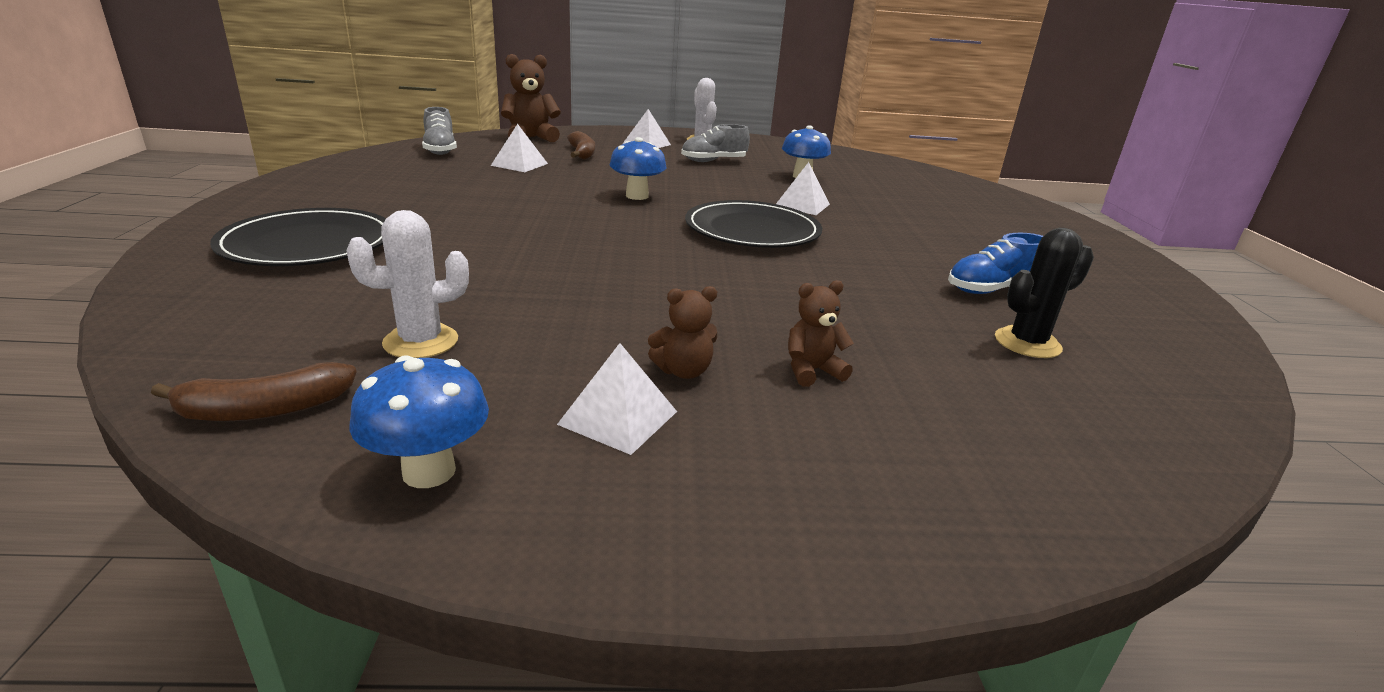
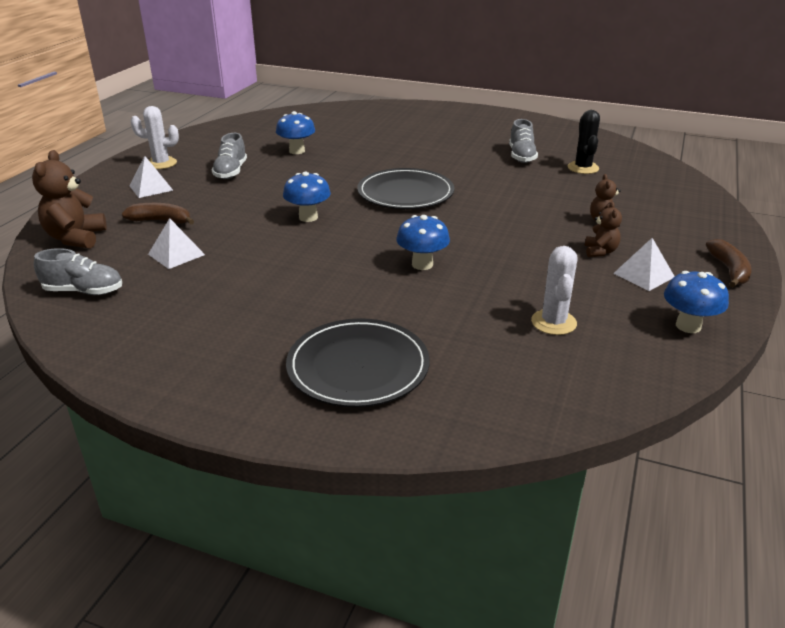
camera: 65 degrees left, 5 degrees up
brown banana [151,362,356,421] -> brown banana moved to [706,239,752,287]
white pyramid [776,162,830,215] -> none
blue shoe [948,233,1043,294] -> grey shoe [509,119,538,163]
none -> blue mushroom [396,215,450,270]

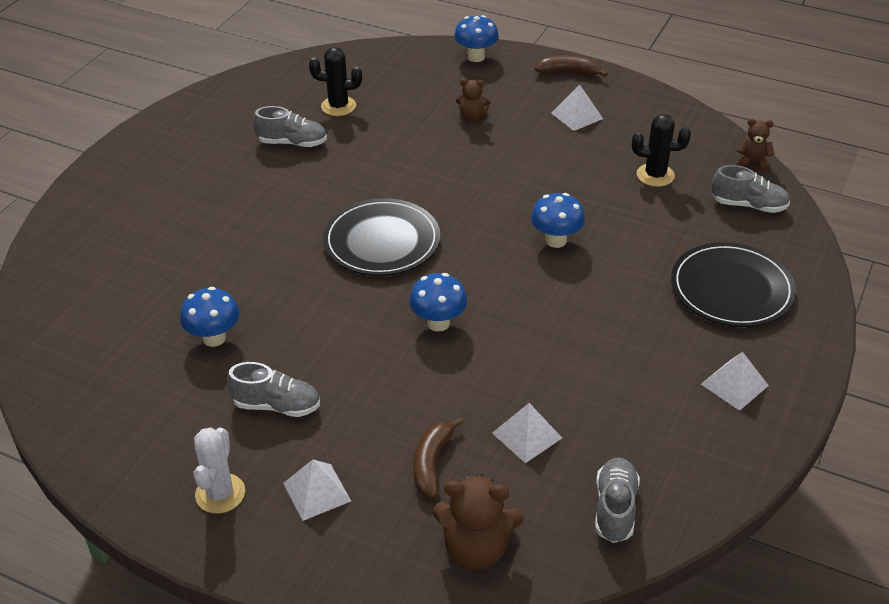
camera: 85 degrees left, 10 degrees up
white cactus [531,246,578,335] -> black cactus [632,114,691,187]
brown teddy bear [585,202,622,257] -> brown teddy bear moved to [737,119,774,172]
blue mushroom [664,271,729,333] -> blue mushroom moved to [454,15,499,62]
none -> white pyramid [701,352,769,411]
none -> grey shoe [711,165,790,213]

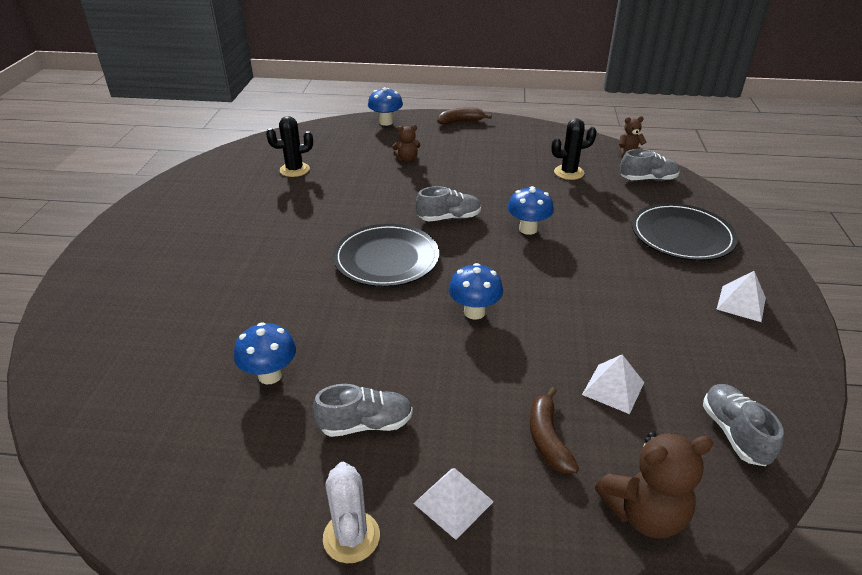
camera: 20 degrees left, 5 degrees down
grey shoe [253,106,327,147] -> grey shoe moved to [416,186,481,221]
white pyramid [551,85,603,131] -> none

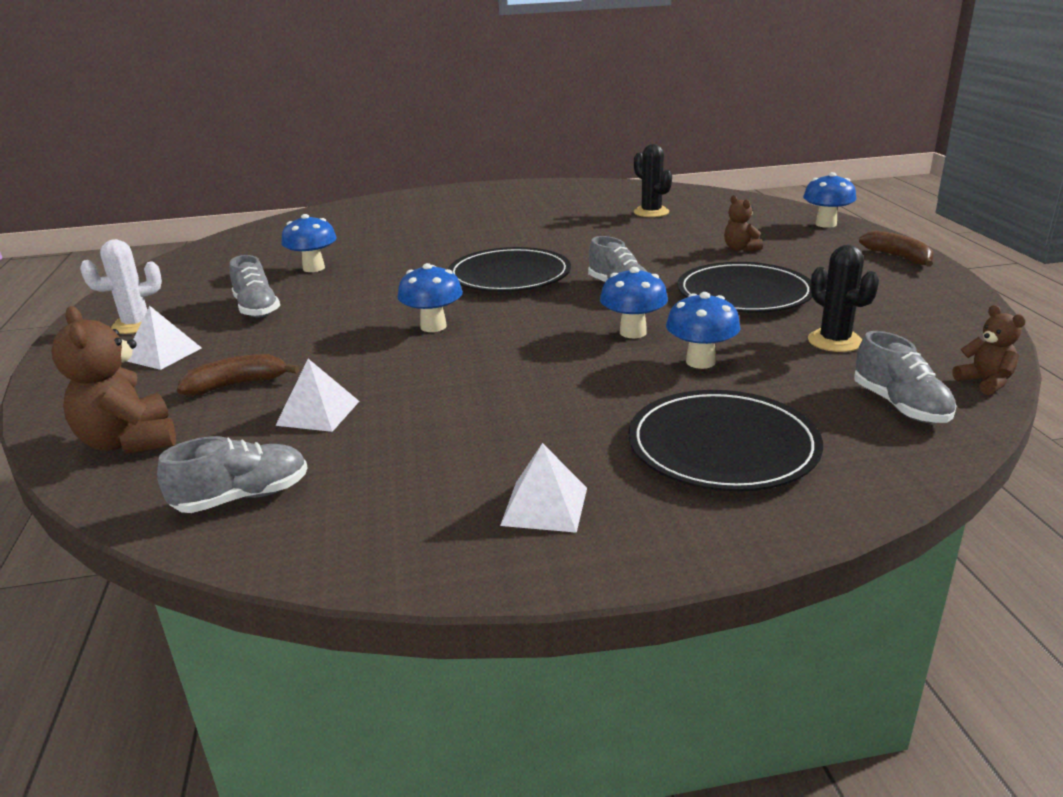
camera: 75 degrees right, 10 degrees down
none -> blue mushroom [666,292,741,369]
none -> black plate [677,262,813,313]

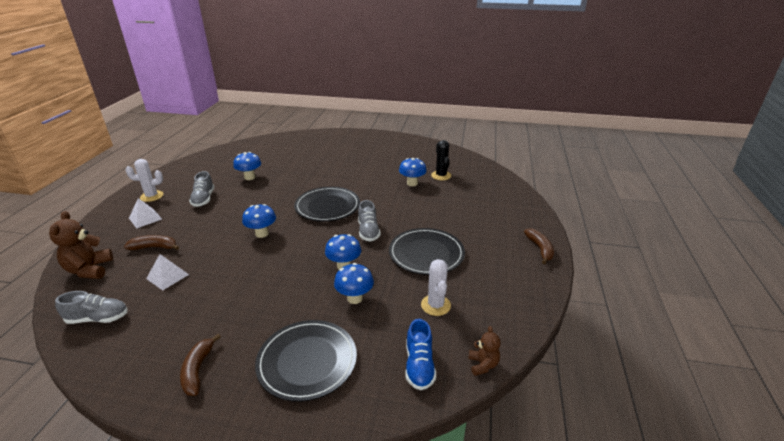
camera: 20 degrees right, 5 degrees up
white pyramid [500,443,587,533] -> brown banana [180,334,221,396]
brown teddy bear [724,195,763,252] -> none
blue mushroom [803,172,856,228] -> blue mushroom moved to [399,158,427,186]
black cactus [808,245,879,352] -> white cactus [421,259,451,316]
grey shoe [854,331,956,423] -> blue shoe [406,319,436,390]

